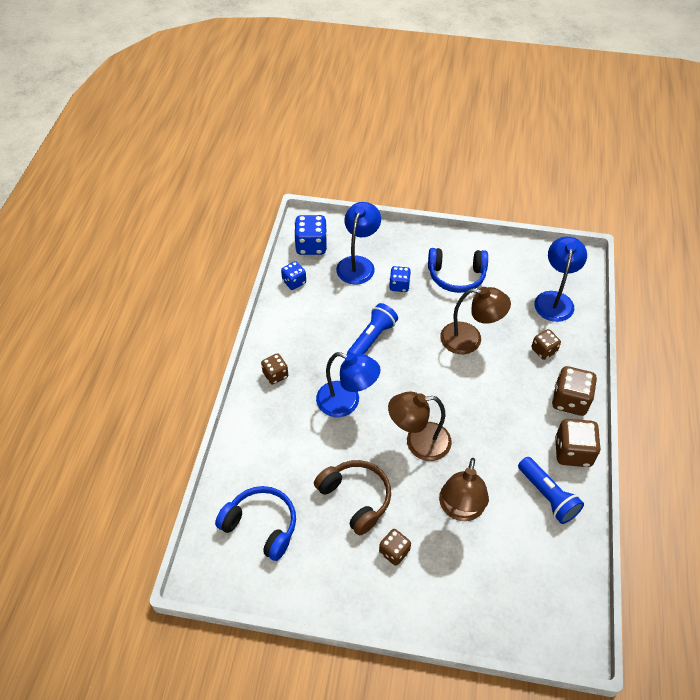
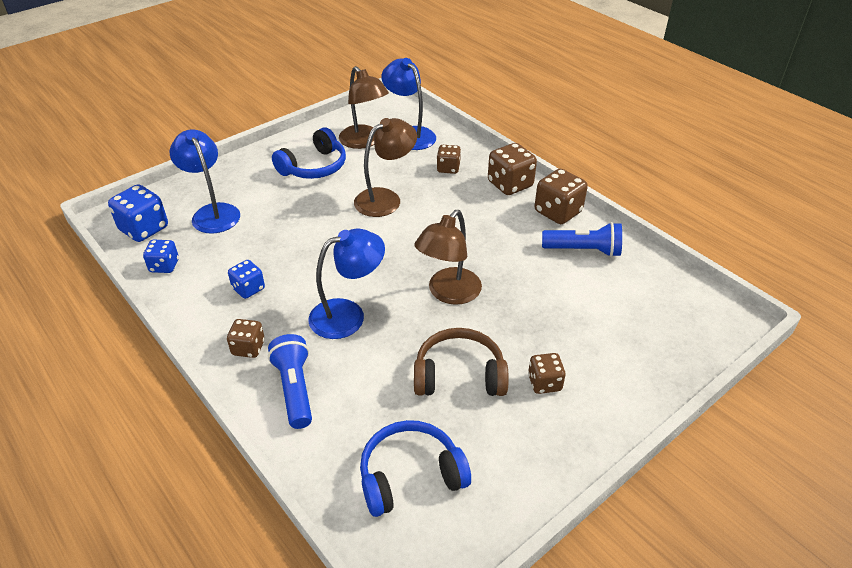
camera: 50 degrees left, 10 degrees down
blue flashlight [347,303,398,354] -> blue flashlight moved to [268,334,312,429]
blue dice [389,266,411,292] -> blue dice moved to [228,260,265,299]
brown lamp [439,458,489,521] -> brown lamp moved to [339,66,389,149]

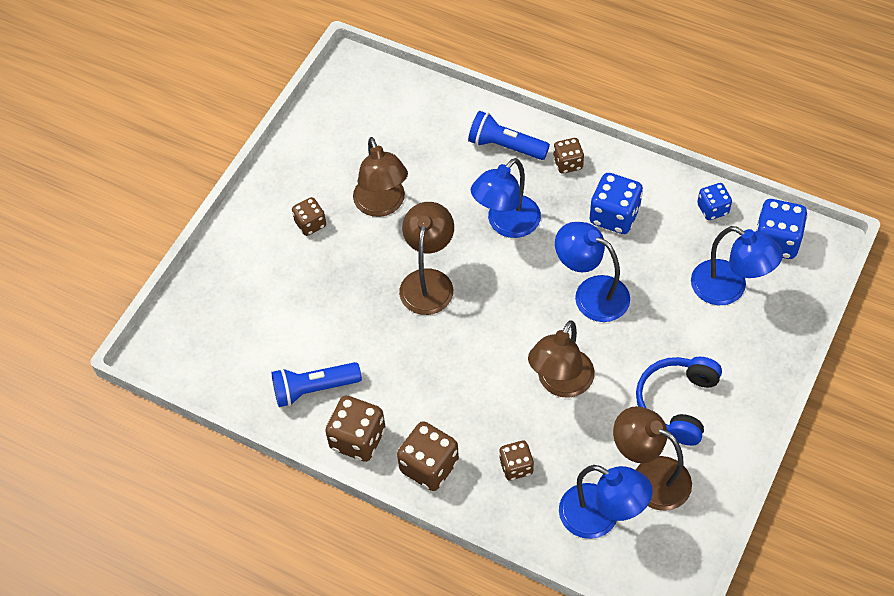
camera: 160 degrees right, 15 degrees up
blue dice [228,260,265,299] -> blue dice [589,173,643,234], size x1.63
blue flashlight [268,334,312,429] -> blue flashlight turned 150 degrees clockwise [468,111,550,160]
blue headphones [360,420,471,517] -> none
brown headphones [414,328,509,396] -> brown lamp [353,137,408,217]
none -> blue lamp [555,222,630,322]

